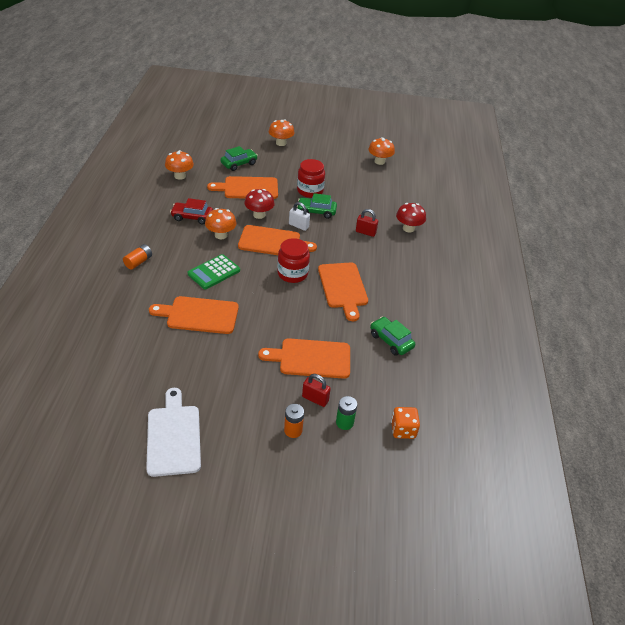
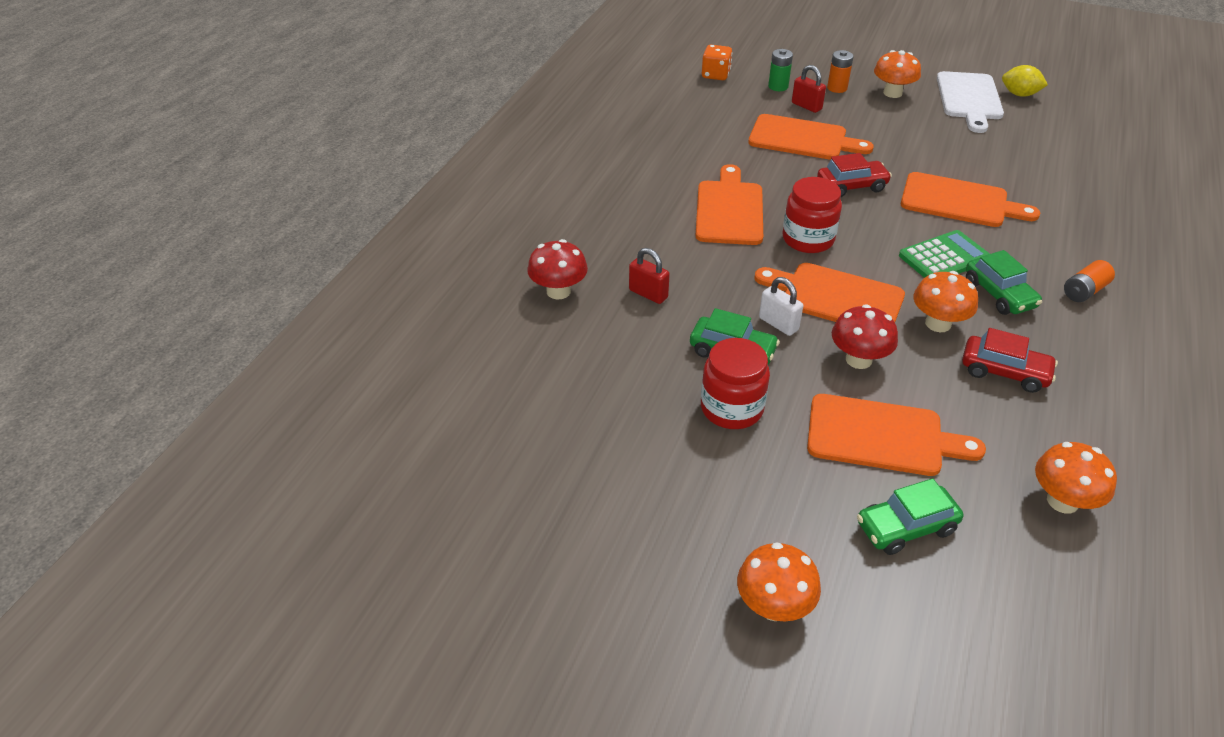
camera: 160 degrees left, 0 degrees up
orange mushroom [368,137,395,165] -> orange mushroom moved to [874,50,921,98]
green car [370,317,415,356] -> green car moved to [966,250,1042,315]
none -> red car [817,153,892,197]
none -> yellow lemon [1002,65,1048,97]

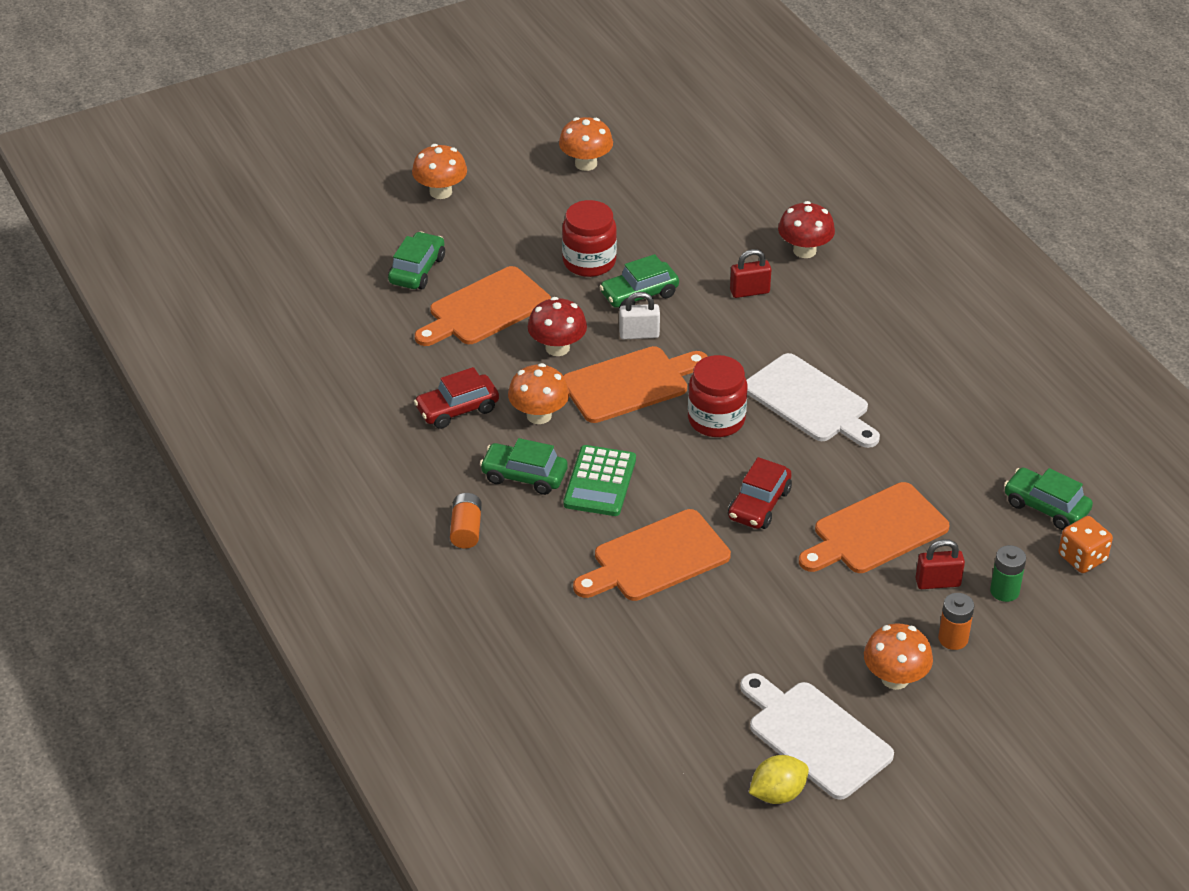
camera: 130 degrees right, 0 degrees up
orange cutting board [695,164,763,245] -> white cutting board [746,353,880,448]
orange mushroom [1035,442,1117,514] -> orange mushroom moved to [559,117,613,171]
none -> green car [1004,467,1093,530]

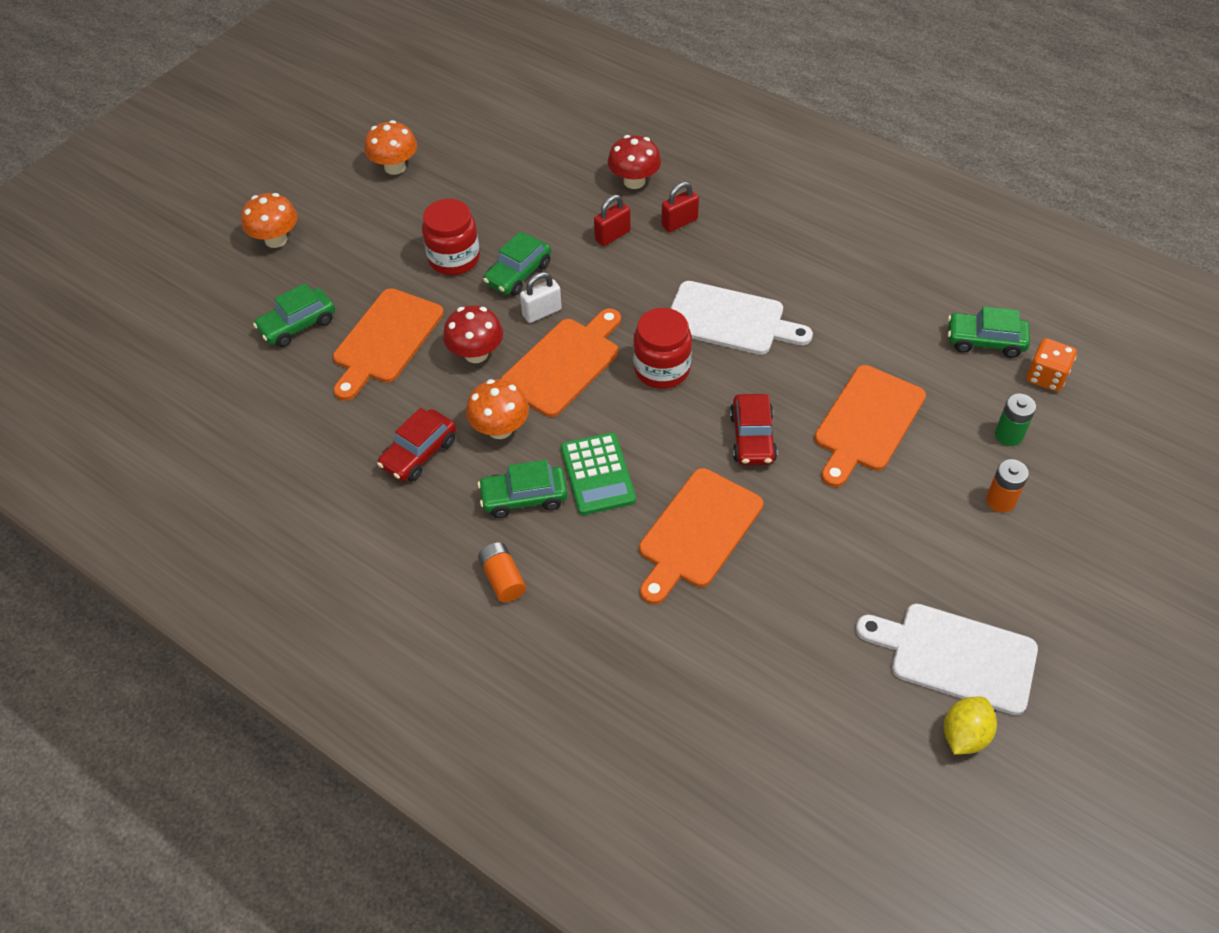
camera: 25 degrees left, 10 degrees up
green car [388,231,445,290] -> green car turned 120 degrees counterclockwise [253,283,335,347]
orange mushroom [864,623,933,690] -> none
red padlock [916,539,965,589] -> red padlock moved to [661,182,699,232]

